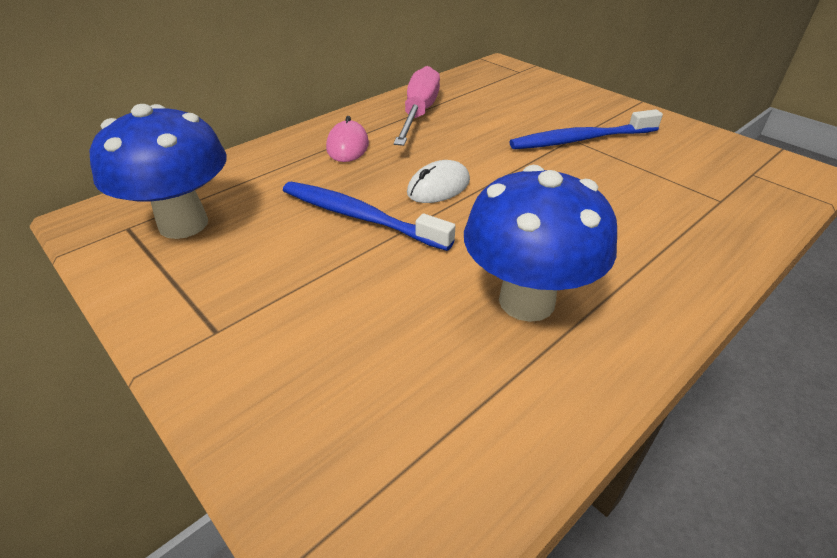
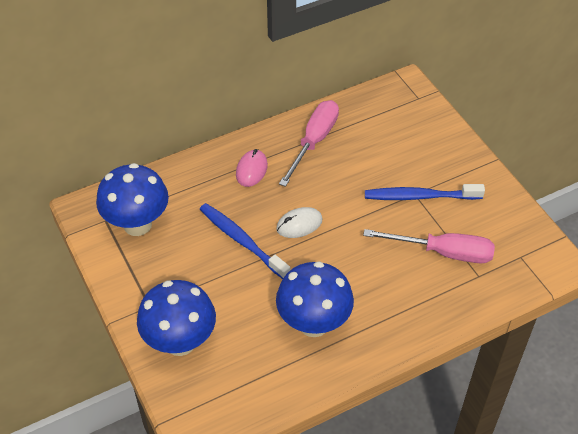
camera: 15 degrees right, 10 degrees up
none -> blue mushroom [137,280,216,356]
none -> pink screwdriver [363,229,495,263]

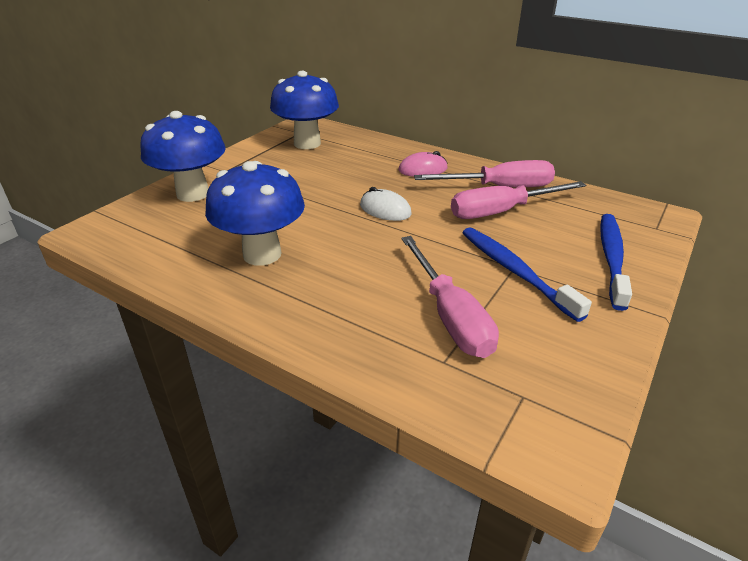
camera: 60 degrees right, 15 degrees down
blue toothbrush [200,203,290,279] -> blue toothbrush moved to [600,214,632,311]
none -> pink screwdriver [451,181,586,219]

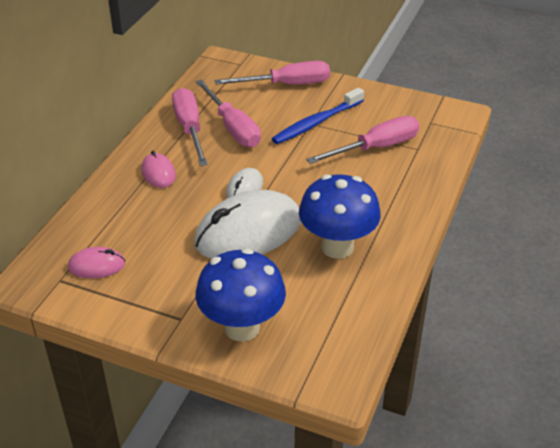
camera: 100 degrees left, 5 degrees up
blue mushroom [270,71,339,149] -> pink mouse [68,247,125,278]
blue toothbrush [600,214,632,311] -> pink screwdriver [215,61,330,85]
none -> white mouse [194,190,301,259]

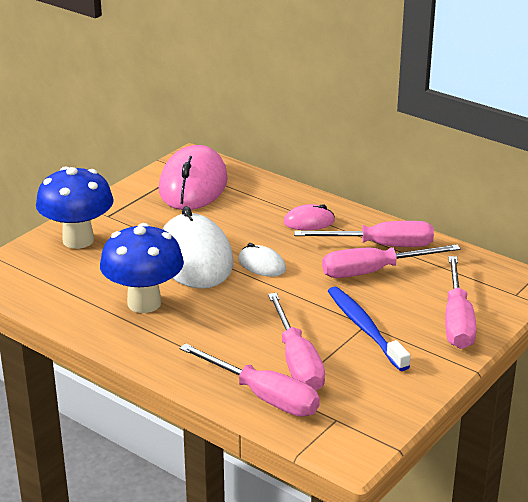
camera: 105 degrees right, 10 degrees down
pink mouse [68,247,125,278] -> pink mouse [159,145,228,210], size x2.12
none -> pink screwdriver [179,343,320,417]

